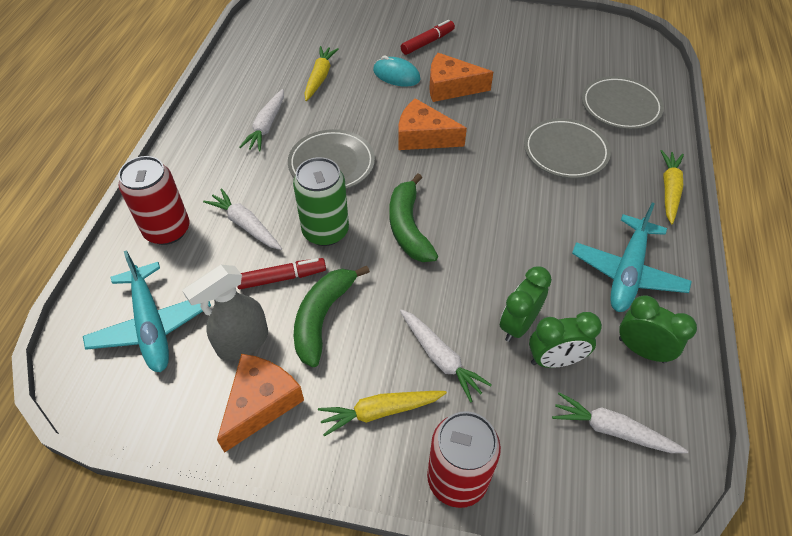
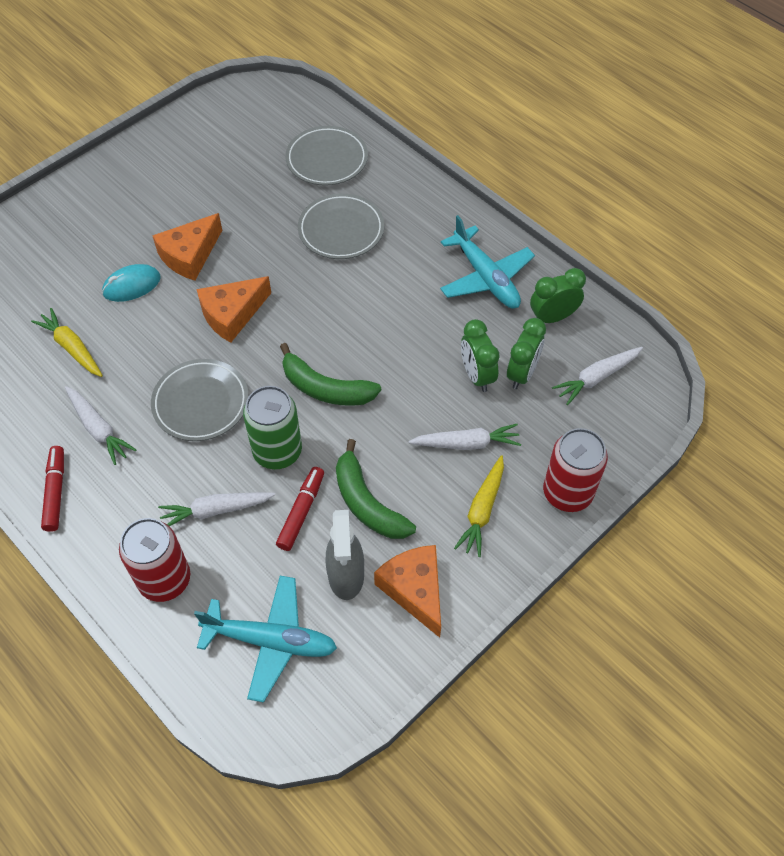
camera: 55 degrees left, 5 degrees up
red marker [401,20,455,55] -> red marker moved to [41,446,64,532]
yellow carrot [661,150,684,224] -> none

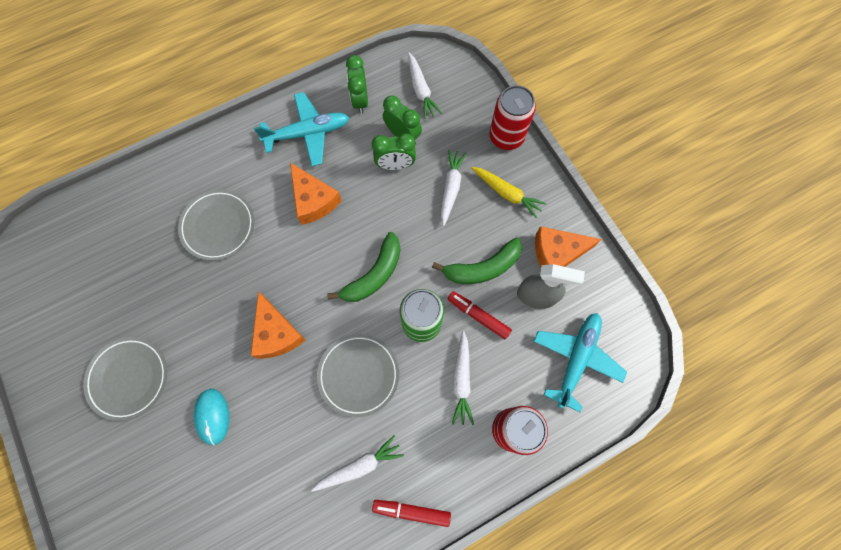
camera: 75 degrees left, 15 degrees up
yellow carrot [31,308,103,377] -> none
orange cheese [152,213,222,281] -> orange cheese moved to [290,163,342,225]
grey plate [285,126,368,186] -> grey plate moved to [83,337,167,421]

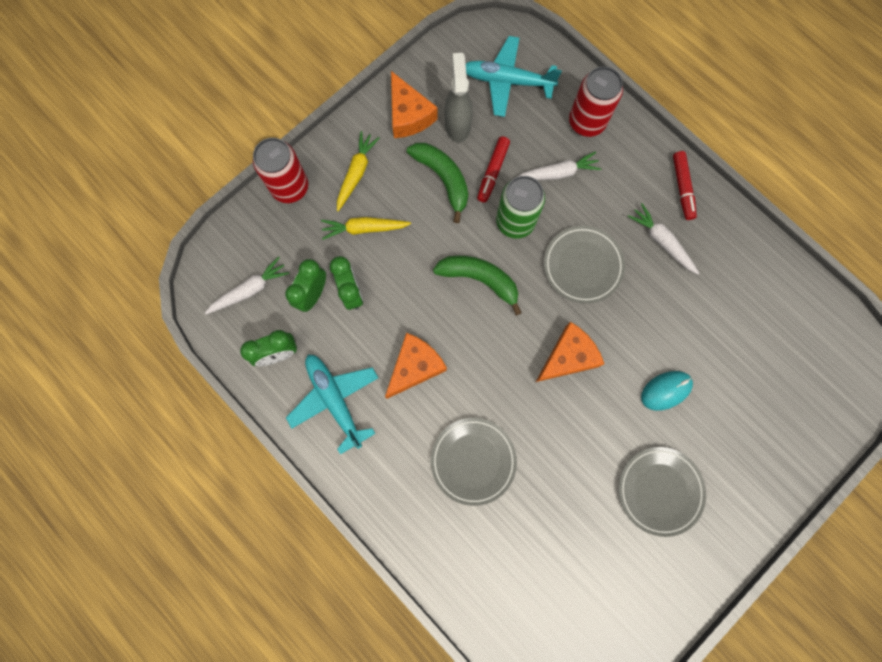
camera: 105 degrees left, 5 degrees up
white carrot [441,149,467,226] -> yellow carrot [321,217,411,239]

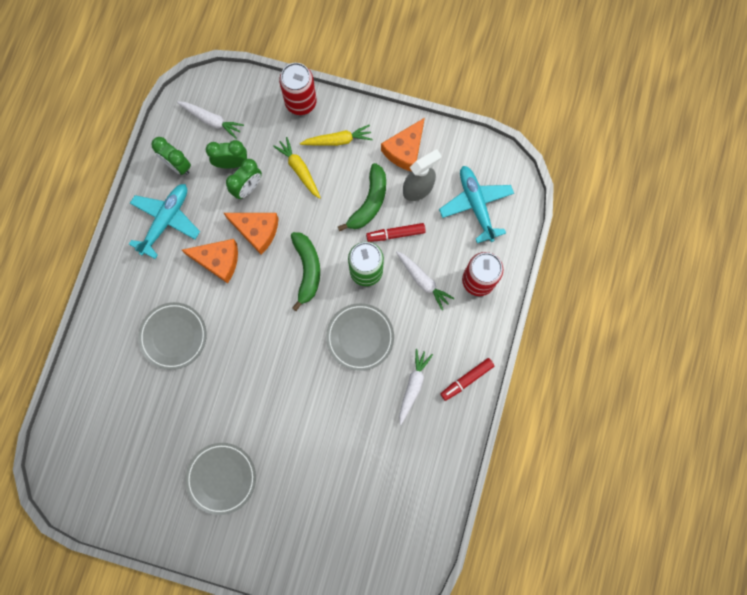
camera: 60 degrees right, 0 degrees up
orange cheese [536,322,604,382] -> orange cheese moved to [224,213,279,255]
turquoise mouse [641,371,693,411] -> none

